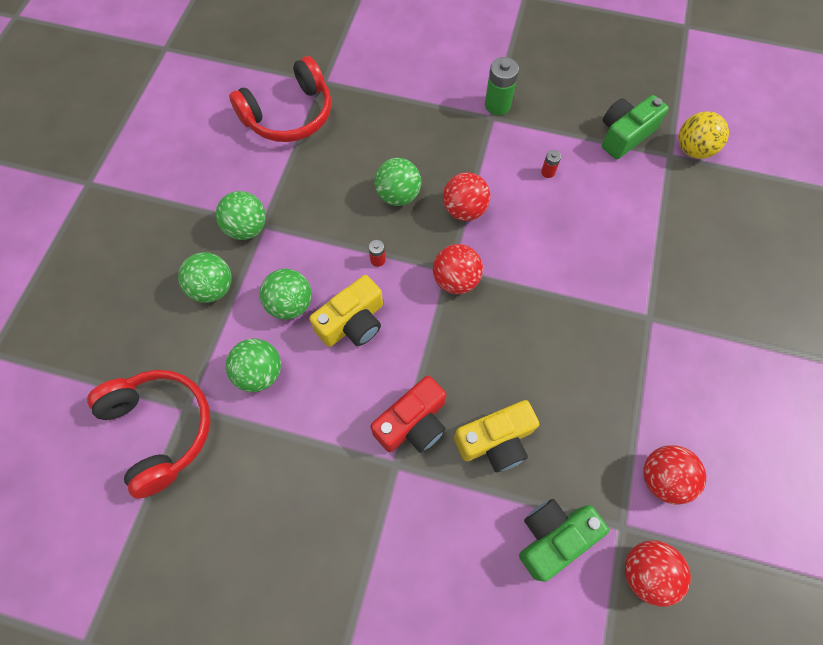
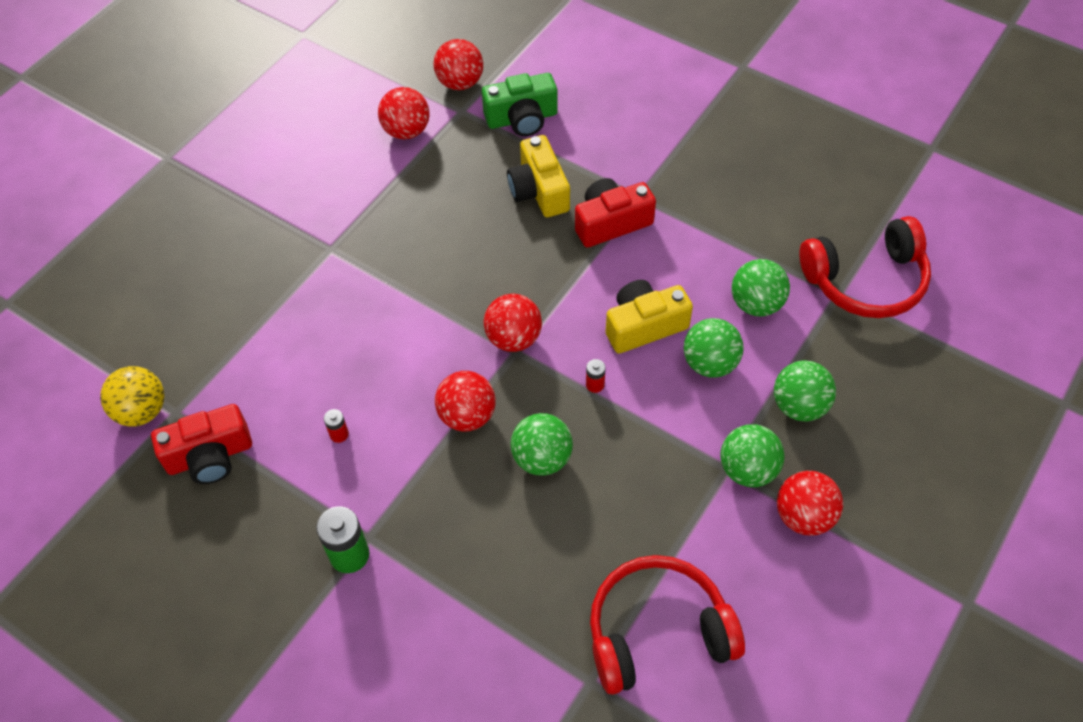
camera: 160 degrees left, 10 degrees down
red headphones [87,370,211,499] -> red headphones turned 90 degrees counterclockwise [800,216,931,318]
yellow camera [454,400,539,472] -> yellow camera turned 105 degrees counterclockwise [507,135,570,217]
green camera [602,95,669,159] -> red camera [151,404,252,484]
none -> red ball [777,471,843,536]

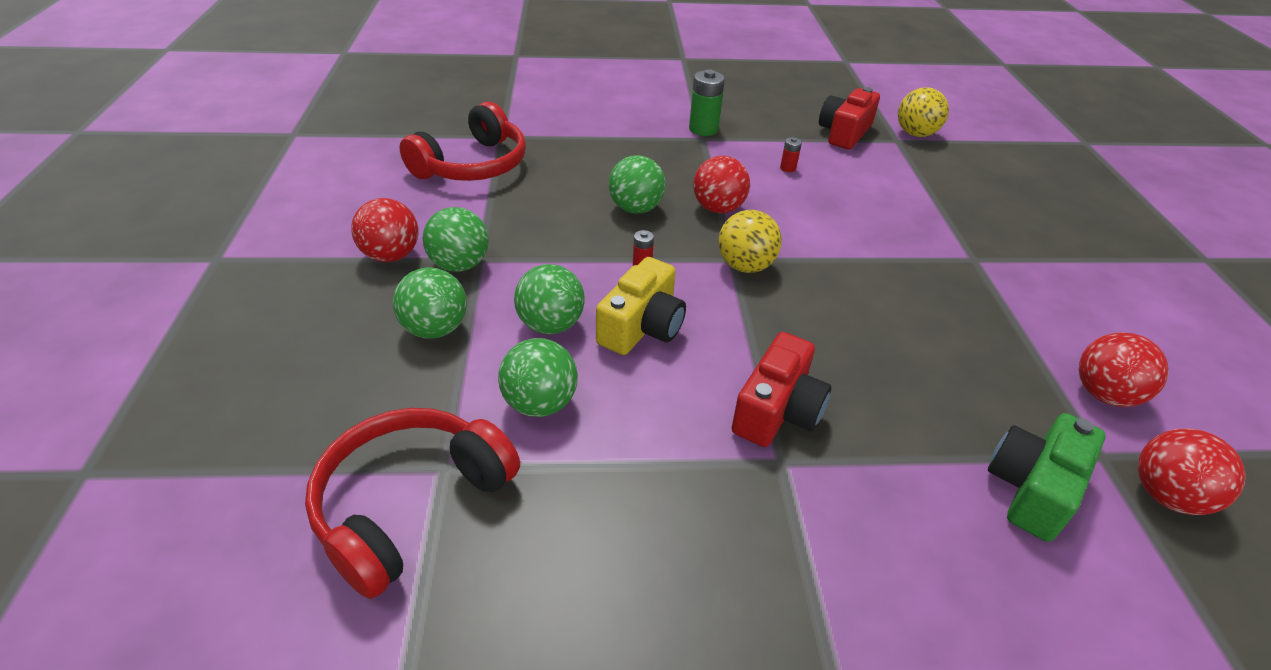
camera: 140 degrees right, 15 degrees down
red ball [484,293,542,352] -> yellow ball [718,210,782,273]
yellow camera [507,135,570,217] -> none

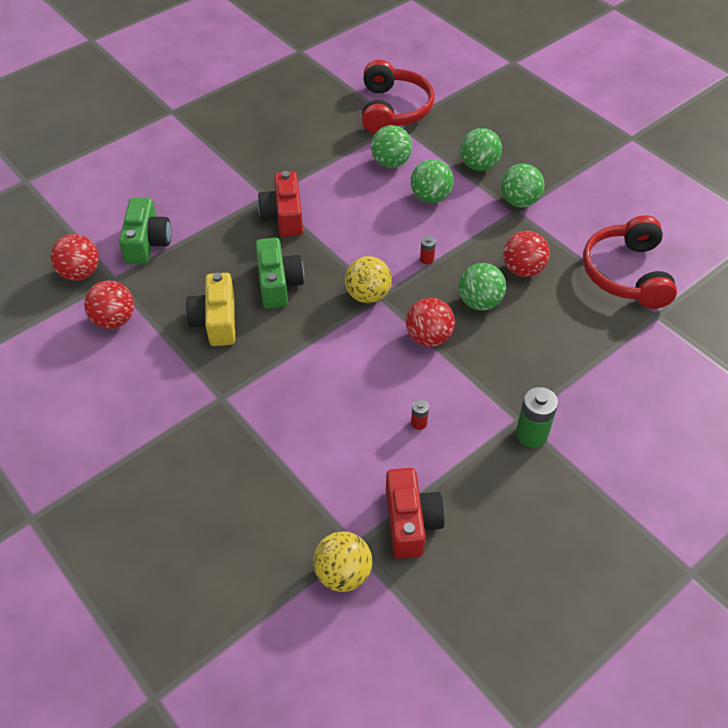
camera: 145 degrees right, 10 degrees up
red ball [351,198,419,262] -> red ball moved to [503,231,550,277]
yellow camera [596,257,686,355] -> yellow camera moved to [186,273,235,346]
none -> green camera [255,238,304,308]

